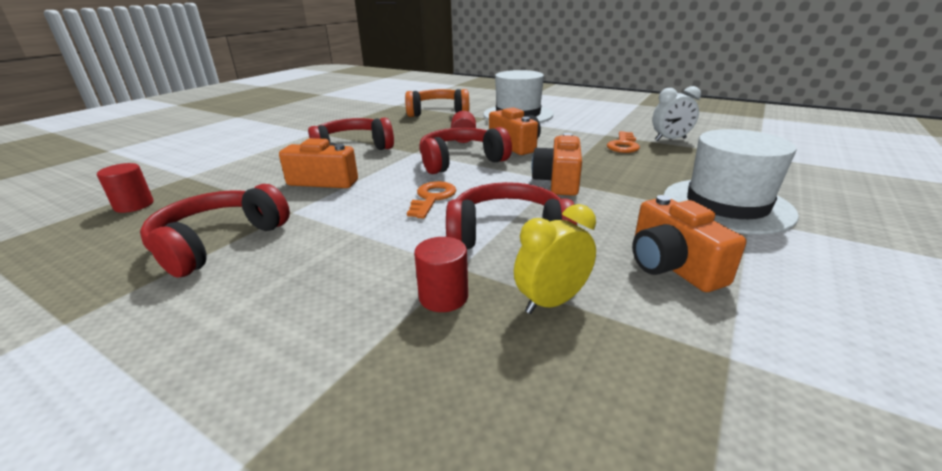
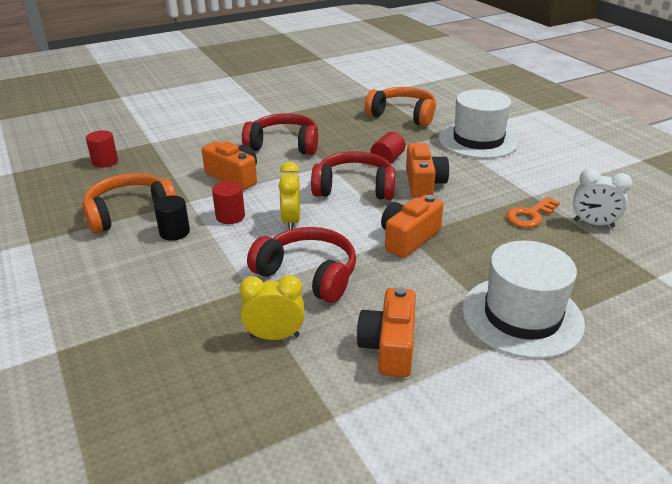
camera: 30 degrees right, 5 degrees up
red headphones [140,184,290,278] -> orange headphones [82,173,177,234]
orange key [407,181,456,219] -> yellow clock [279,162,300,230]
red cylinder [414,237,468,312] -> red cylinder moved to [212,181,245,224]
none -> black cylinder [154,196,190,241]

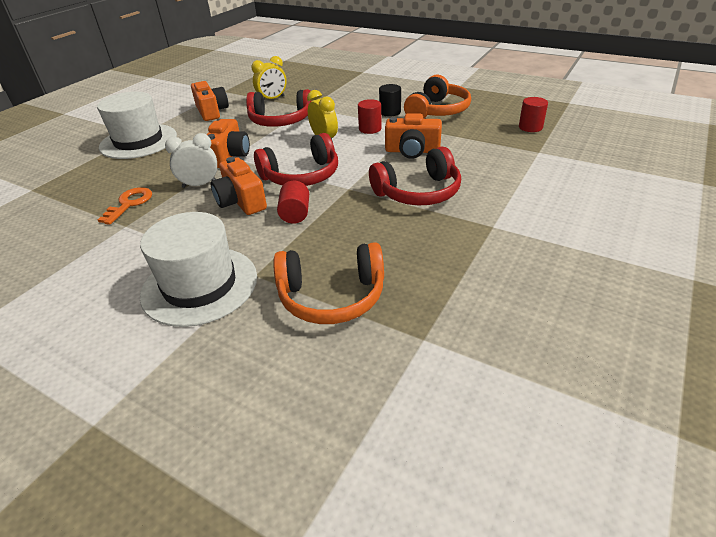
camera: 150 degrees right, 5 degrees up
white clock [573,168,632,228] -> white clock moved to [165,133,217,188]

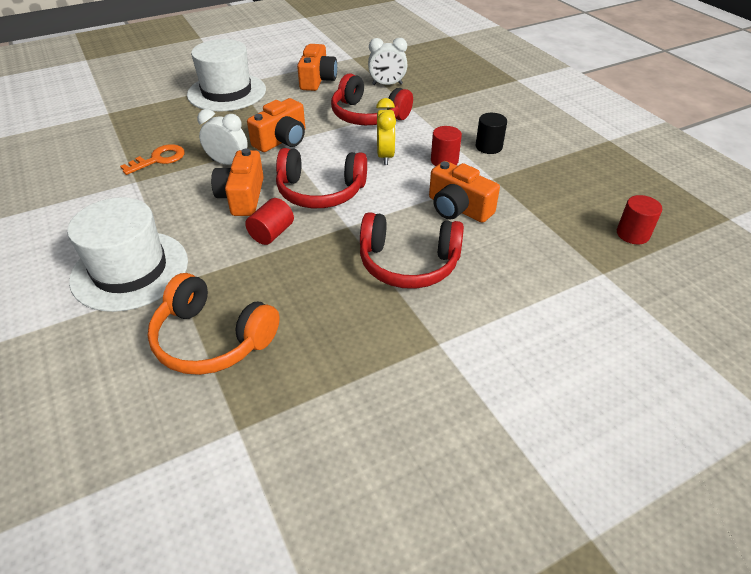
camera: 30 degrees right, 5 degrees up
yellow clock [251,56,287,99] -> white clock [368,38,408,85]
orange headphones [404,75,471,119] -> none

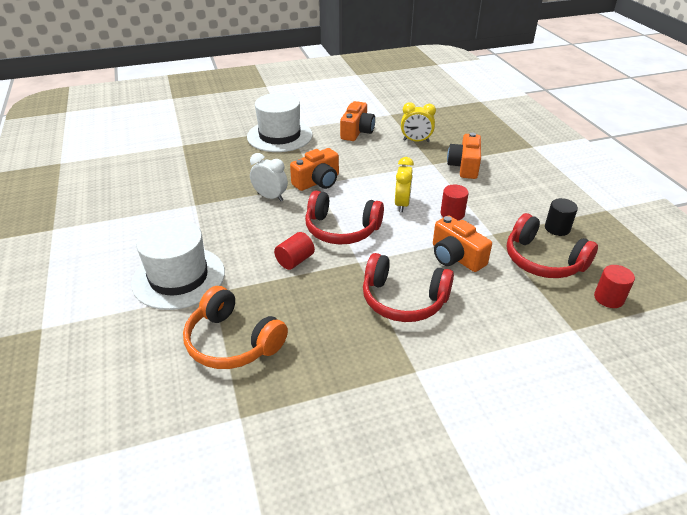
camera: 10 degrees right, 5 degrees down
orange key [120,144,185,175] -> none
orange camera [211,148,264,216] -> orange camera moved to [447,133,481,179]
red headphones [331,74,413,125] -> red headphones moved to [507,213,598,278]
white clock [368,38,408,85] -> yellow clock [401,102,436,142]
black cylinder [476,113,507,154] -> black cylinder moved to [545,198,578,236]

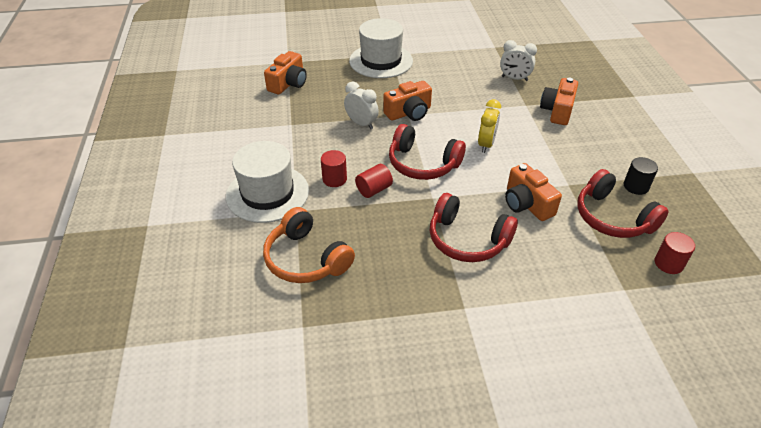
camera: 10 degrees right, 5 degrees up
orange camera [340,101,375,141] -> orange camera moved to [264,51,307,95]
yellow clock [401,102,436,142] -> white clock [500,40,537,81]
red cylinder [441,185,469,220] -> red cylinder moved to [321,150,347,187]

